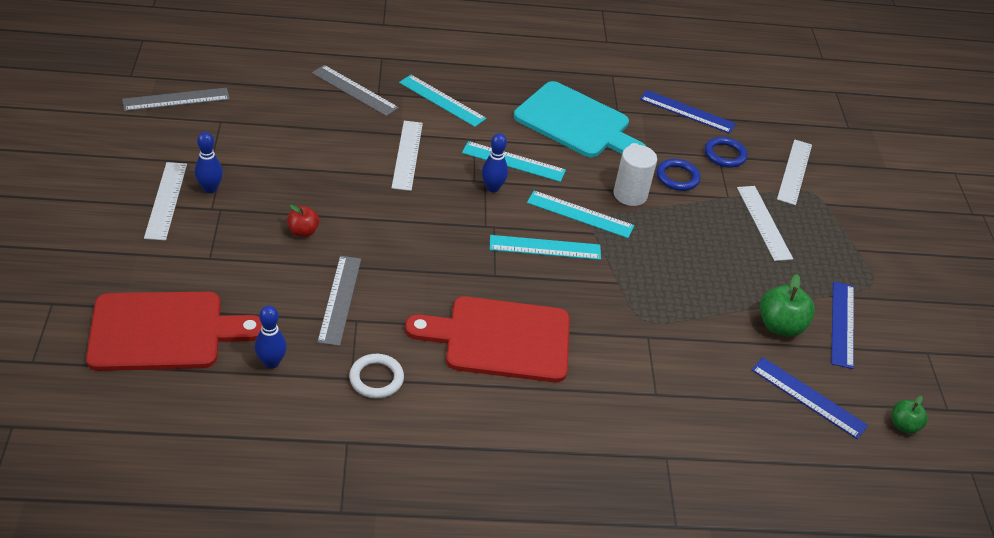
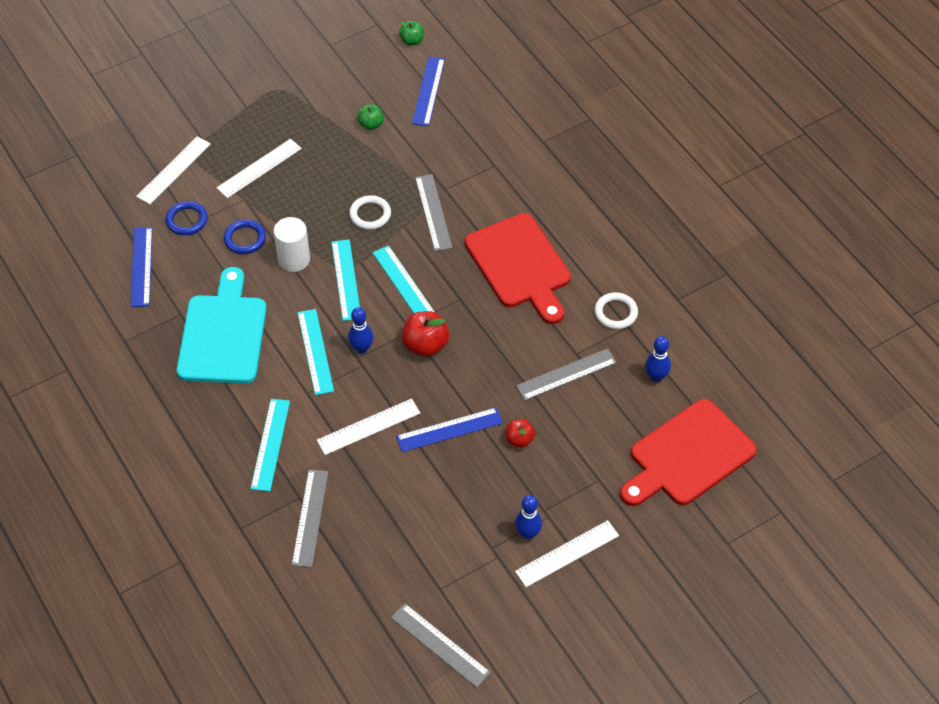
camera: 115 degrees left, 10 degrees up
red cutting board [86,291,262,371] -> red cutting board turned 90 degrees counterclockwise [620,399,757,506]
green apple [760,274,815,337] -> green apple [358,105,384,130], size x0.61
white ruler [777,139,812,205] -> white ruler turned 45 degrees counterclockwise [136,136,211,204]
blue ruler [831,281,854,369] -> blue ruler moved to [396,408,503,452]
none -> white ring [349,195,391,230]
none -> red apple [402,311,449,357]
none -> grey ruler [415,174,453,251]

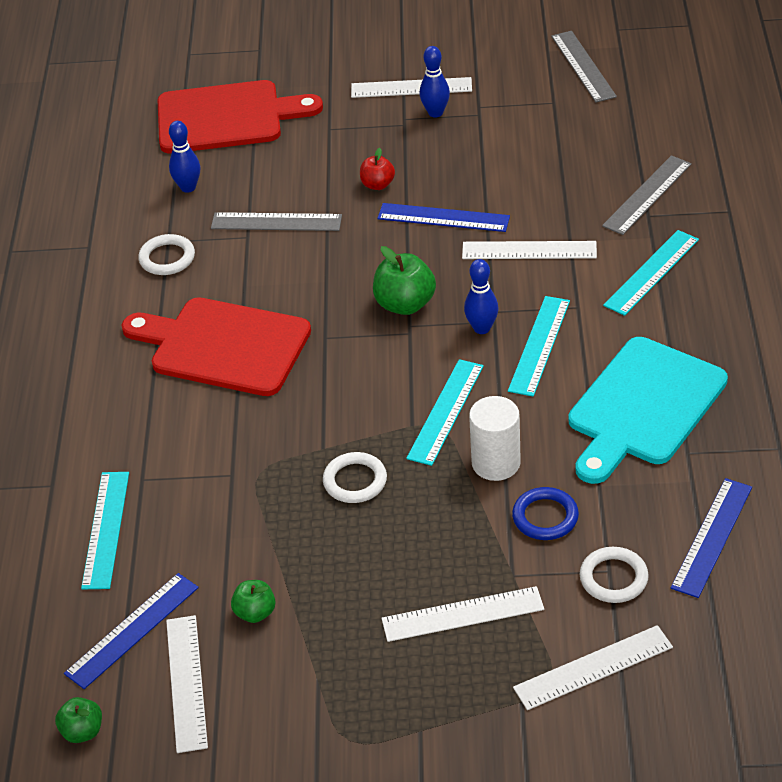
camera: 145 degrees left, 10 degrees down
blue ring [165,201,208,235] -> white ring [580,547,649,603]
turquoise ruler [373,245,435,313] -> turquoise ruler moved to [81,472,129,590]
red apple [402,311,449,357] -> green apple [373,246,436,315]
grey ruler [415,174,453,251] -> none
red cutting board [465,213,571,324] -> red cutting board turned 75 degrees counterclockwise [122,297,311,396]
none -> white ruler [166,615,208,753]

